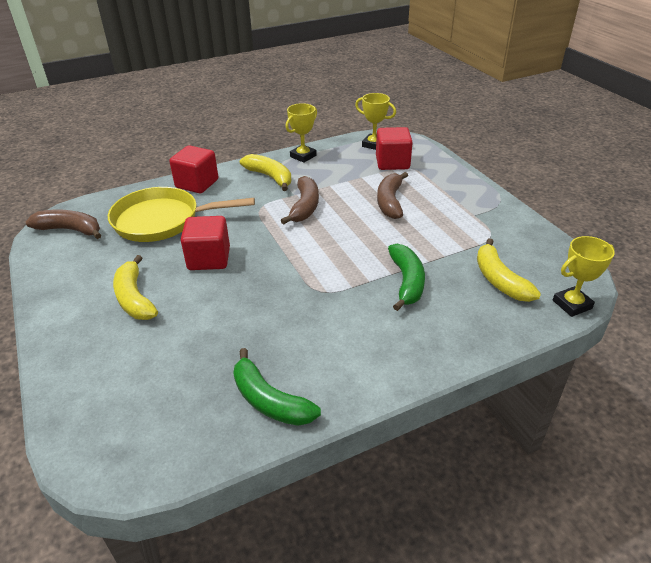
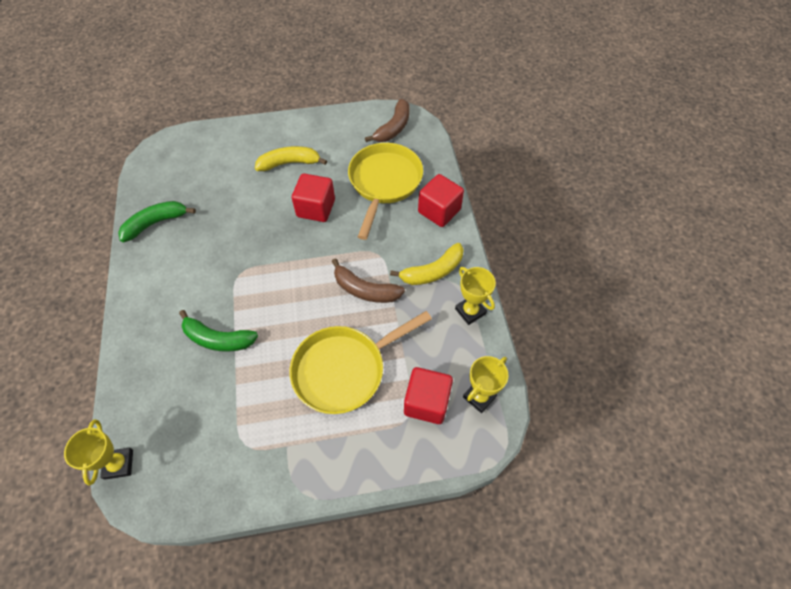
camera: 105 degrees right, 20 degrees up
brown banana [377,172,408,219] -> yellow pan [290,311,432,414]
yellow banana [477,238,541,302] -> none

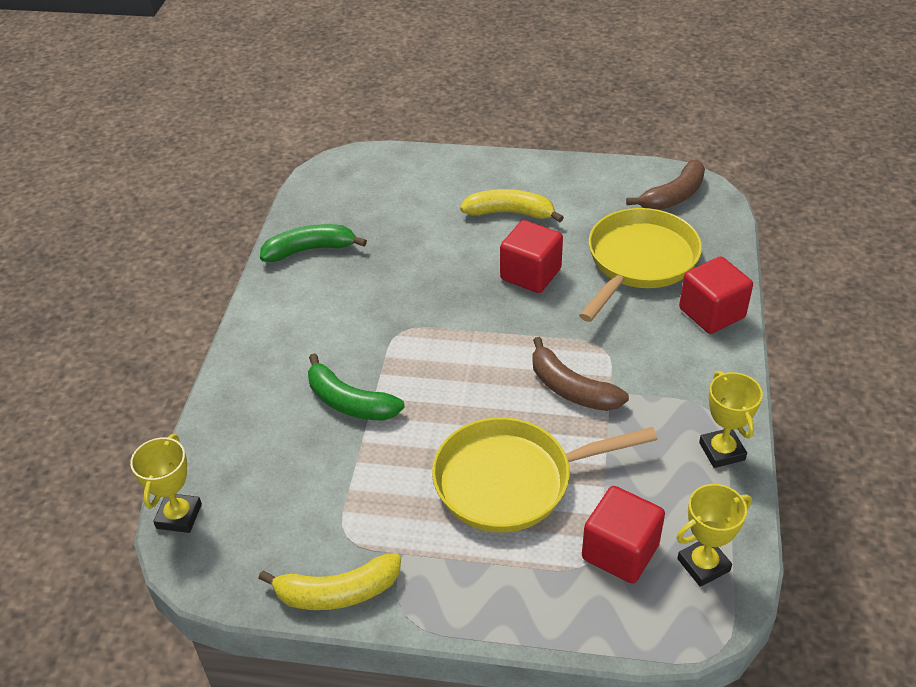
camera: 20 degrees right, 15 degrees down
yellow banana [390,243,464,285] -> yellow banana moved to [258,553,401,610]

